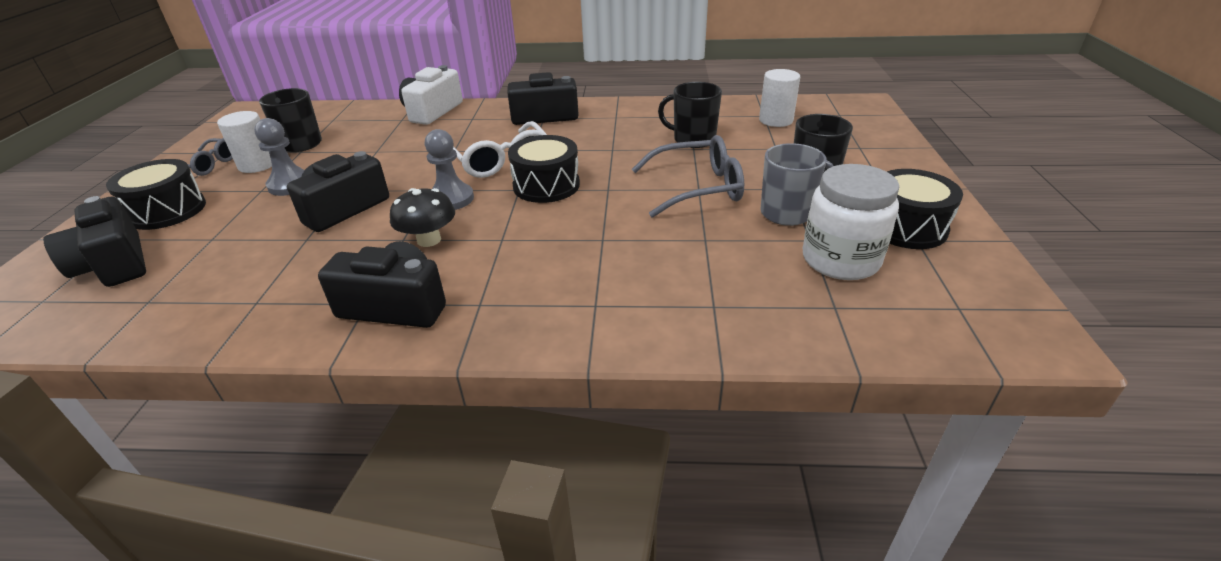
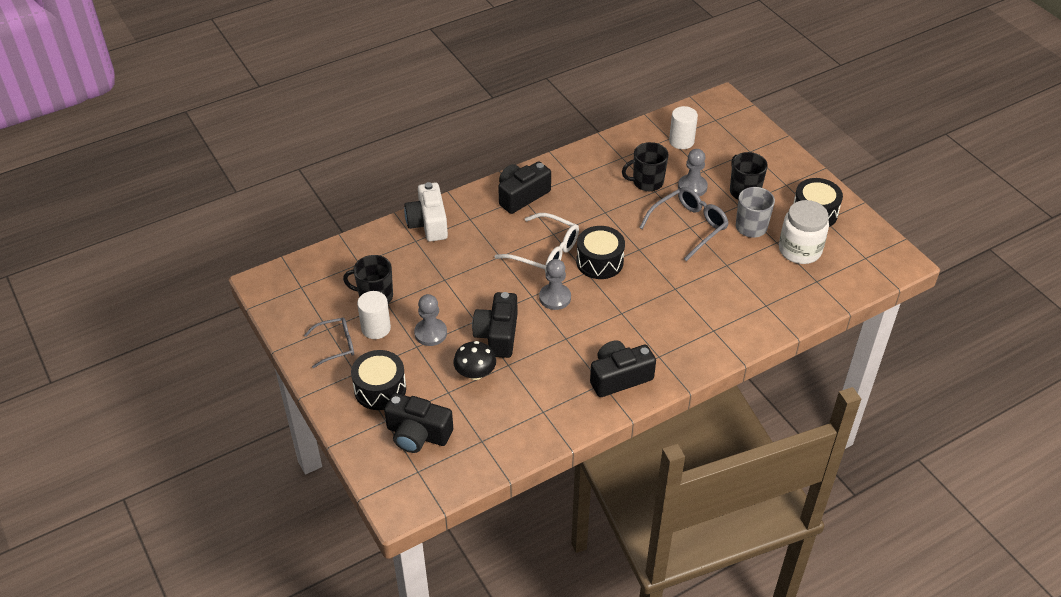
camera: 35 degrees left, 10 degrees up
black mushroom [390,188,455,247] -> black mushroom moved to [453,341,496,380]
none -> grey pawn [678,149,708,196]

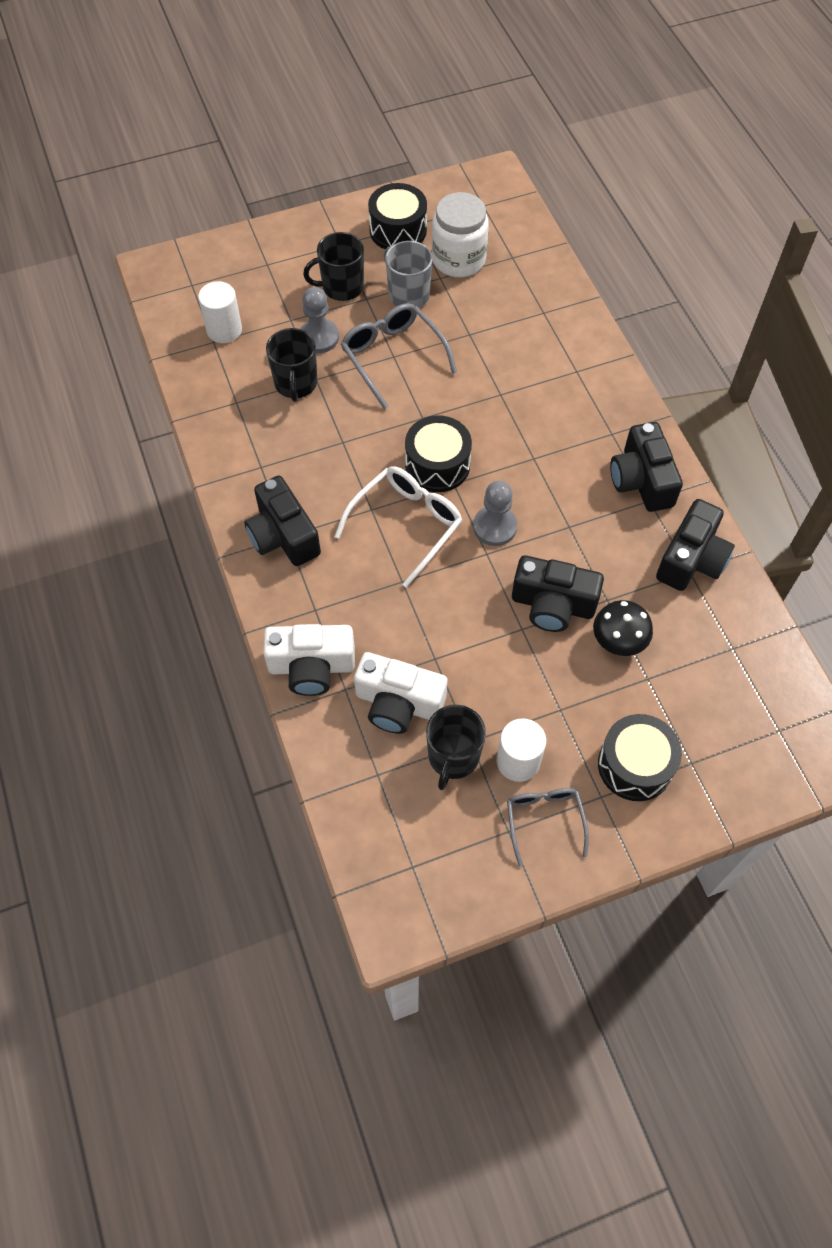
camera: 80 degrees left, 15 degrees up
black camera [384,393,453,453] -> black camera moved to [656,499,735,591]
grey pawn [414,294,447,346] -> none
none -> white camera [354,652,448,734]

